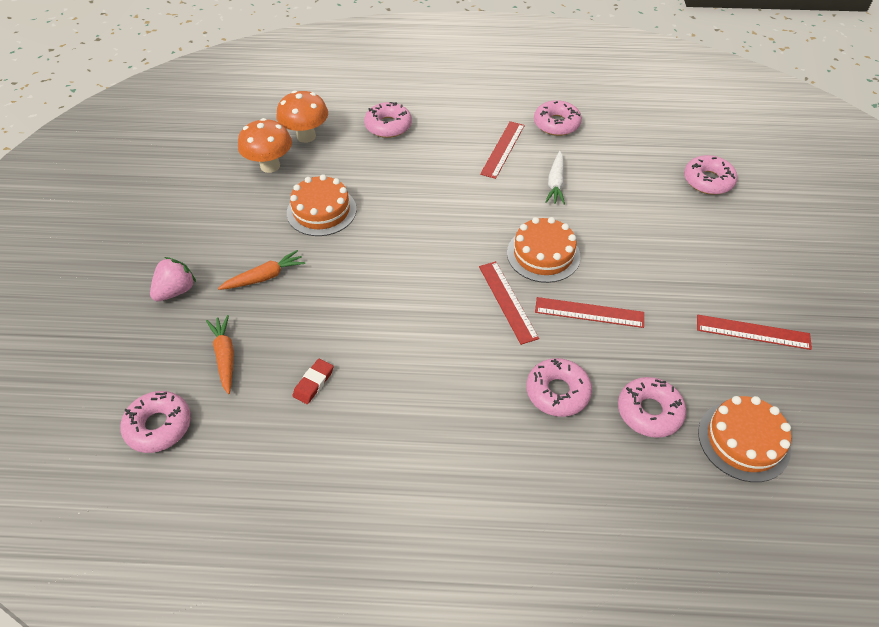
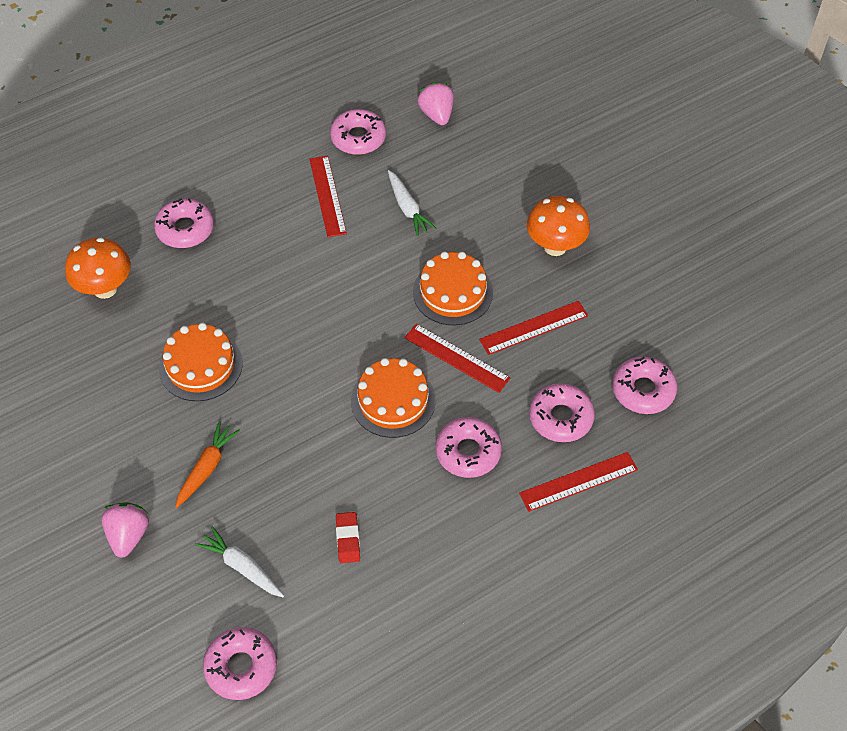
camera: 35 degrees left, 5 degrees up
orange carrot [206,315,234,394] -> white carrot [195,526,284,597]
orange mushroom [238,118,292,173] -> orange mushroom moved to [527,196,590,256]
pink donut [684,155,737,195] -> pink donut moved to [436,417,502,478]
red ruler [697,315,812,350] -> red ruler moved to [519,452,638,512]
orange cake [698,396,791,482] -> orange cake moved to [351,358,436,438]
none -> pink strawberry [418,82,454,125]

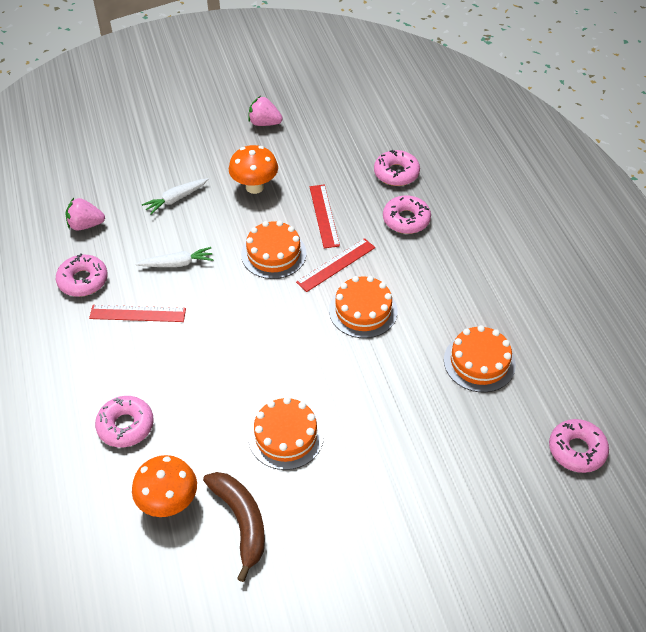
camera: 75 degrees left, 5 degrees down
pink strawberry [101,502,149,557] -> pink strawberry moved to [248,96,283,126]
orange carrot [175,421,240,508] -> none
white carrot [195,526,284,597] -> white carrot moved to [142,178,208,215]
red eraser [336,512,360,563] -> orange cake [444,325,516,392]
pink donut [436,417,502,478] -> none
red ruler [519,452,638,512] -> none
none -> brown banana [203,472,265,582]

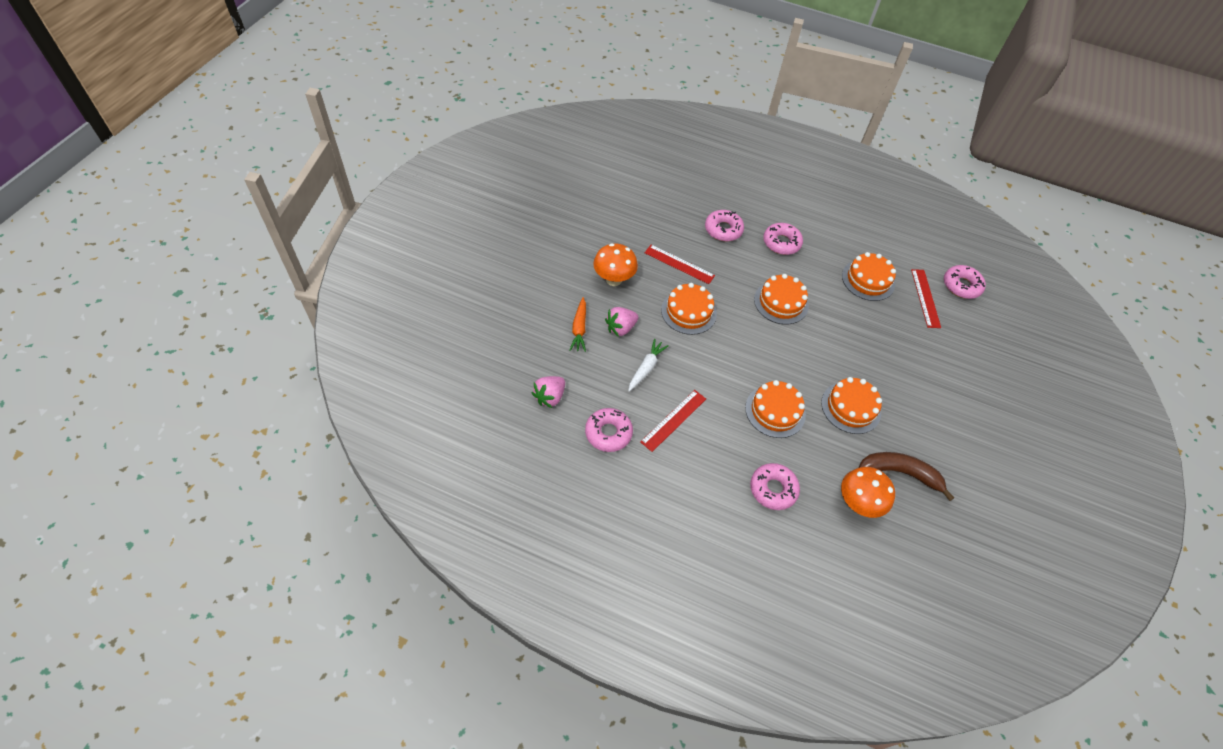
camera: 55 degrees left, 5 degrees up
white carrot [142,178,208,215] -> orange carrot [570,297,586,352]
pink strawberry [248,96,283,126] -> pink strawberry moved to [605,307,638,337]
red ruler [296,238,375,292] -> red ruler moved to [911,269,941,328]
pink donut [374,150,420,186] -> pink donut moved to [763,223,803,255]
none -> orange cake [745,380,806,438]

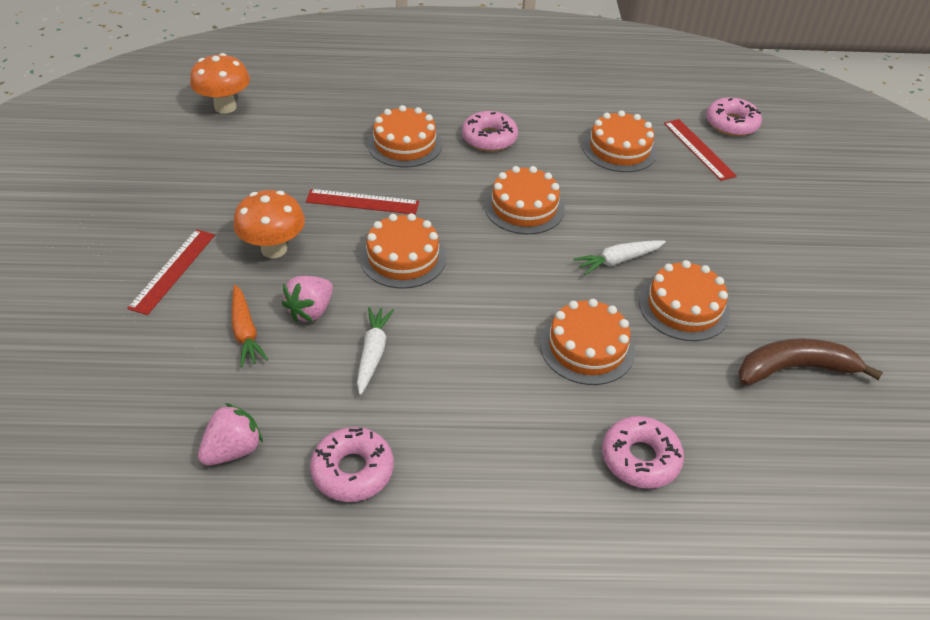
camera: 20 degrees left, 10 degrees down
pink strawberry [532,376,565,408] -> pink strawberry turned 150 degrees counterclockwise [198,403,263,465]
red ruler [640,390,706,452] -> red ruler moved to [127,229,215,315]
pink donut [705,210,744,241] -> orange cake [368,105,442,168]
orange mushroom [841,467,895,518] -> orange mushroom moved to [190,53,250,114]
none -> white carrot [573,240,666,275]

